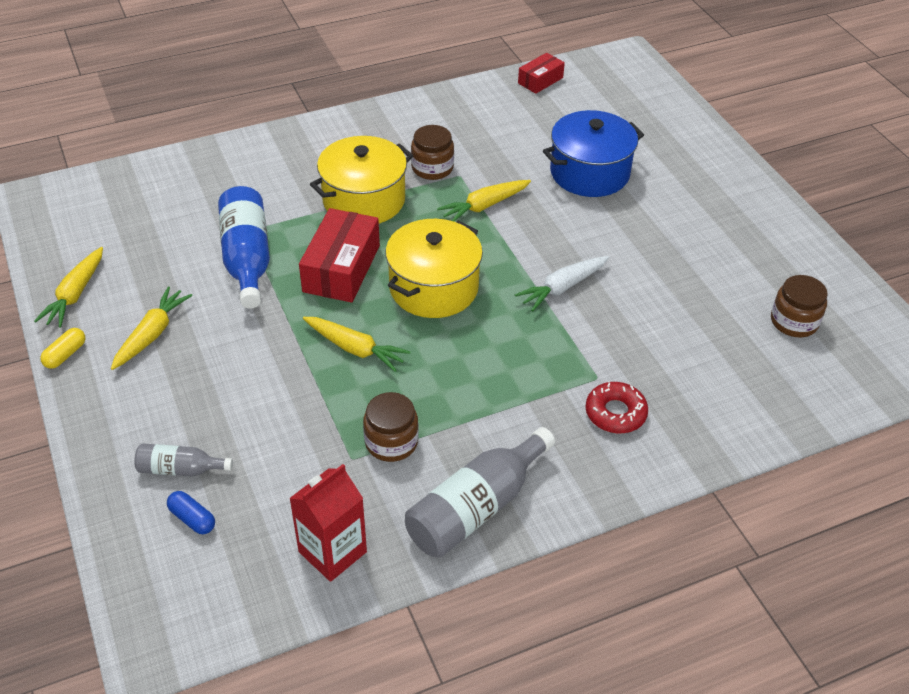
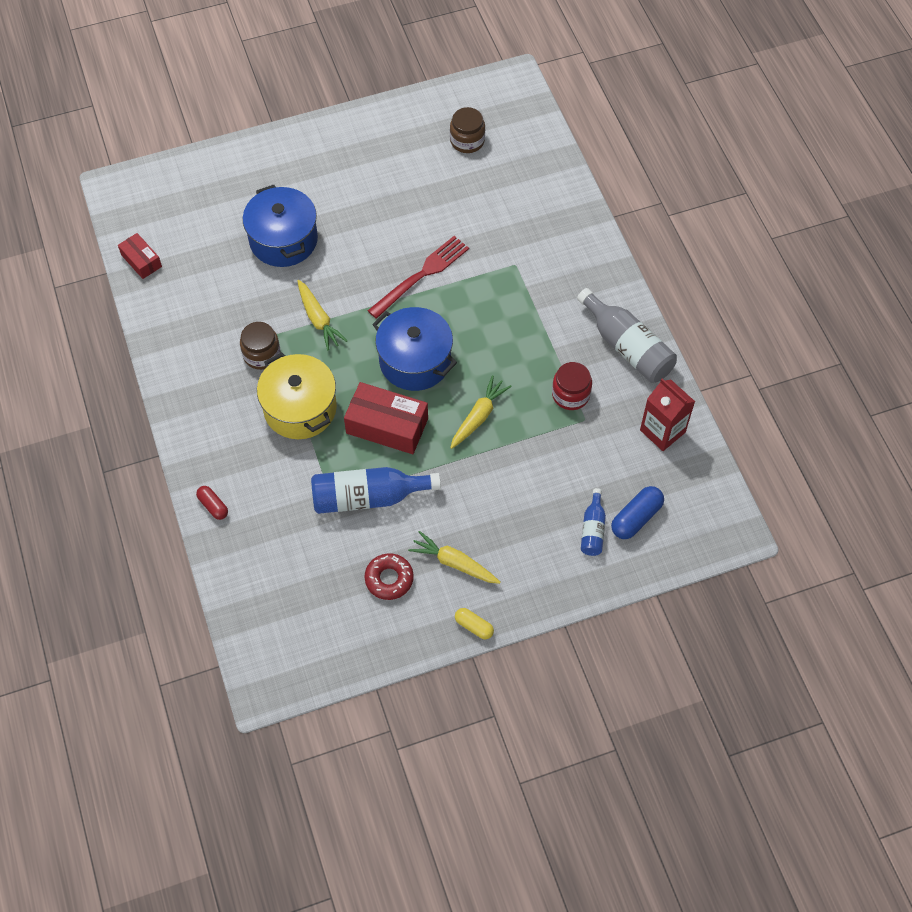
camera: 85 degrees left, 15 degrees up
yellow carrot [34,247,103,328] -> none
grey bottle [134,443,233,477] -> blue bottle [581,488,606,556]
blue capsule [167,491,215,534] -> blue capsule [611,486,664,539], size x1.59
brown jar [363,392,419,462] -> red jar [552,362,592,410]
yellow pot [385,219,483,318] -> blue pot [372,307,457,391]
white carrot [515,256,609,311] -> red fork [368,236,469,319]
red donut [585,382,648,433] -> red donut moved to [364,553,414,600]
none -> red capsule [196,486,228,520]

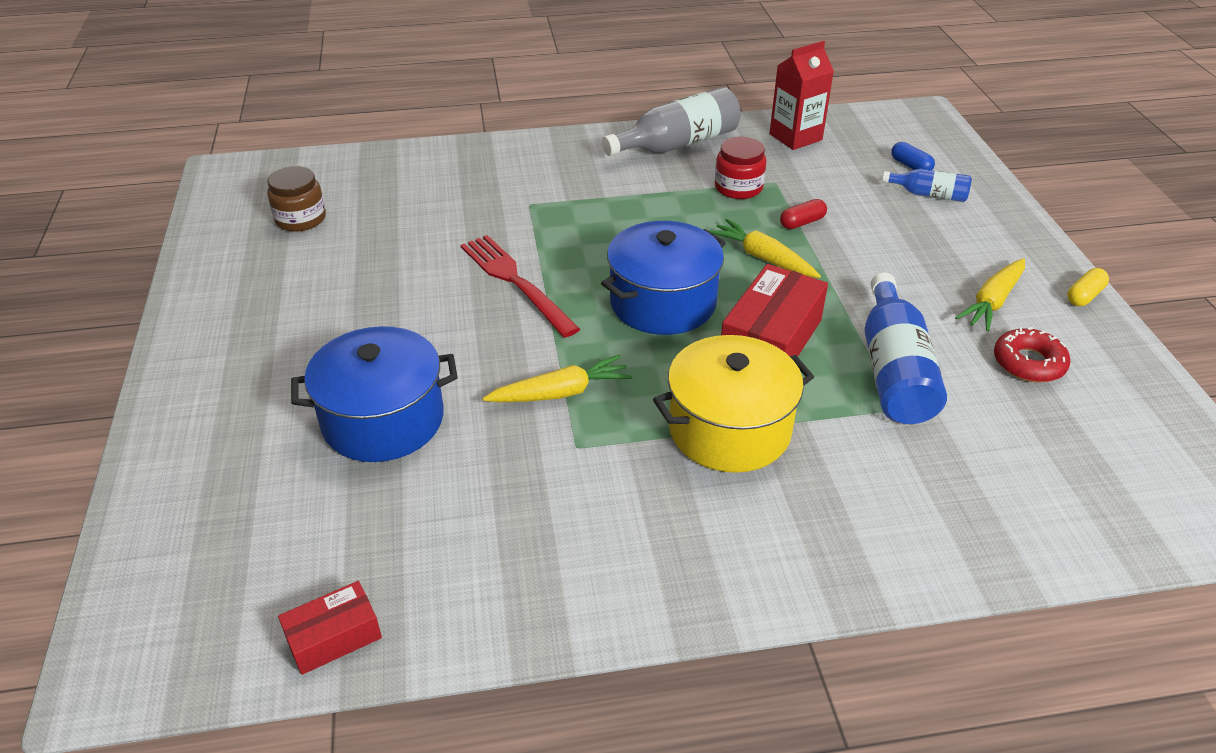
camera: 80 degrees left, 20 degrees down
red capsule [196,486,228,520] -> red capsule moved to [780,199,827,229]
brown jar [240,322,281,370] -> none
blue capsule [611,486,664,539] -> blue capsule [891,142,935,170], size x0.63

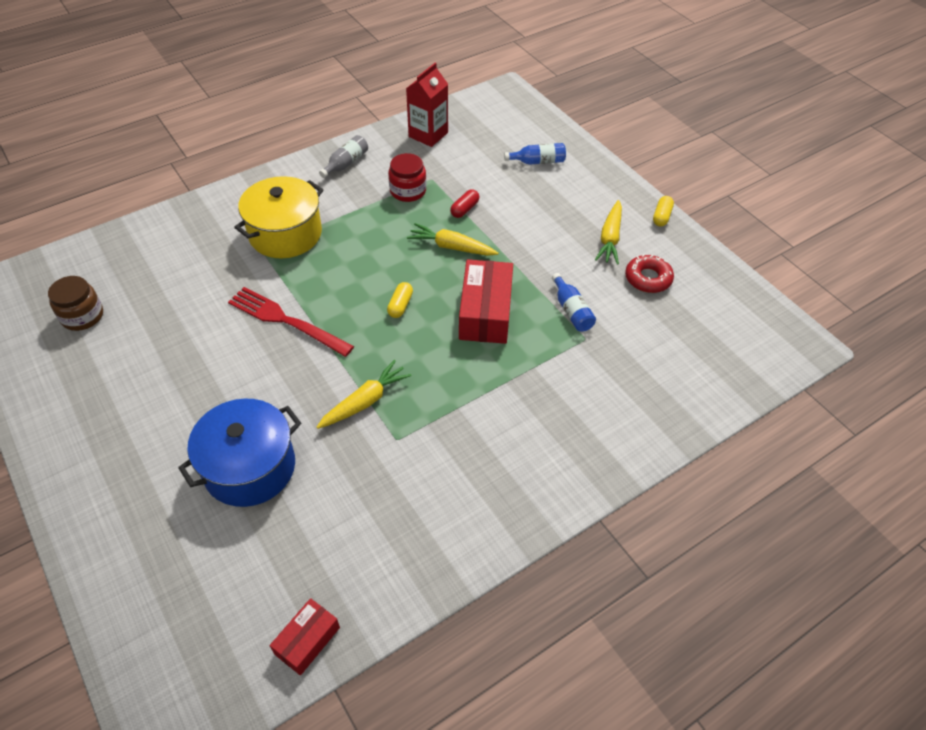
camera: 25 degrees left, 10 degrees up
blue pot [601,221,726,335] -> yellow capsule [387,282,413,318]
grey bottle [602,87,741,156] -> grey bottle [319,135,368,178], size x0.54
yellow pot [653,335,814,473] -> yellow pot moved to [234,176,323,258]
blue bottle [865,272,947,424] -> blue bottle [552,273,596,331], size x0.54
blue capsule [891,142,935,170] -> none

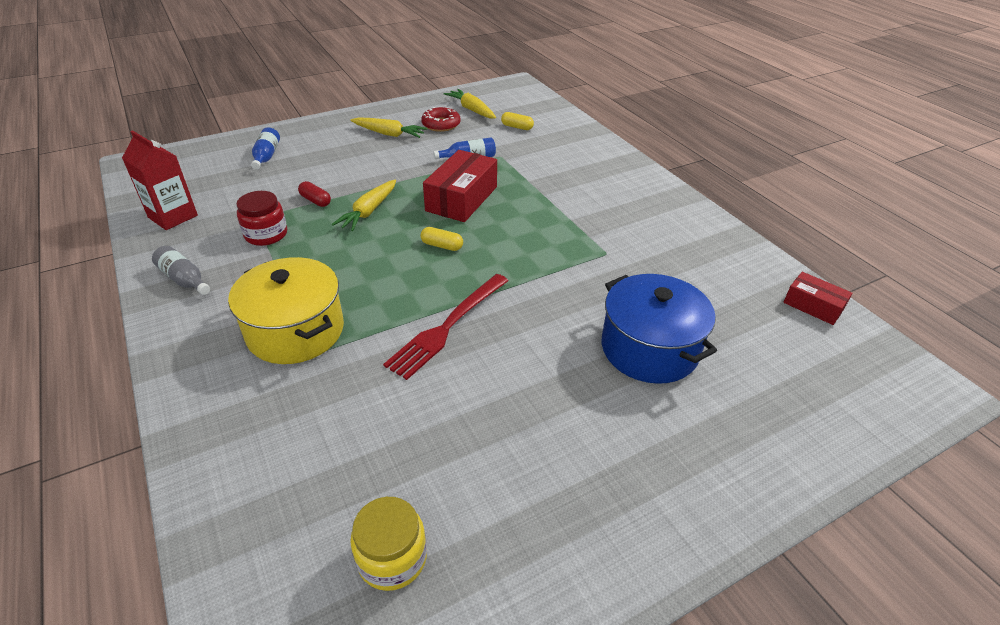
camera: 85 degrees left, 10 degrees down
brown jar [48,276,103,331] -> yellow jar [350,497,427,591]
yellow carrot [317,360,412,429] -> yellow carrot moved to [444,89,496,119]
red box [459,259,513,344] -> red box turned 75 degrees counterclockwise [423,150,497,222]
yellow capsule [653,196,674,227] -> yellow capsule moved to [501,112,534,130]

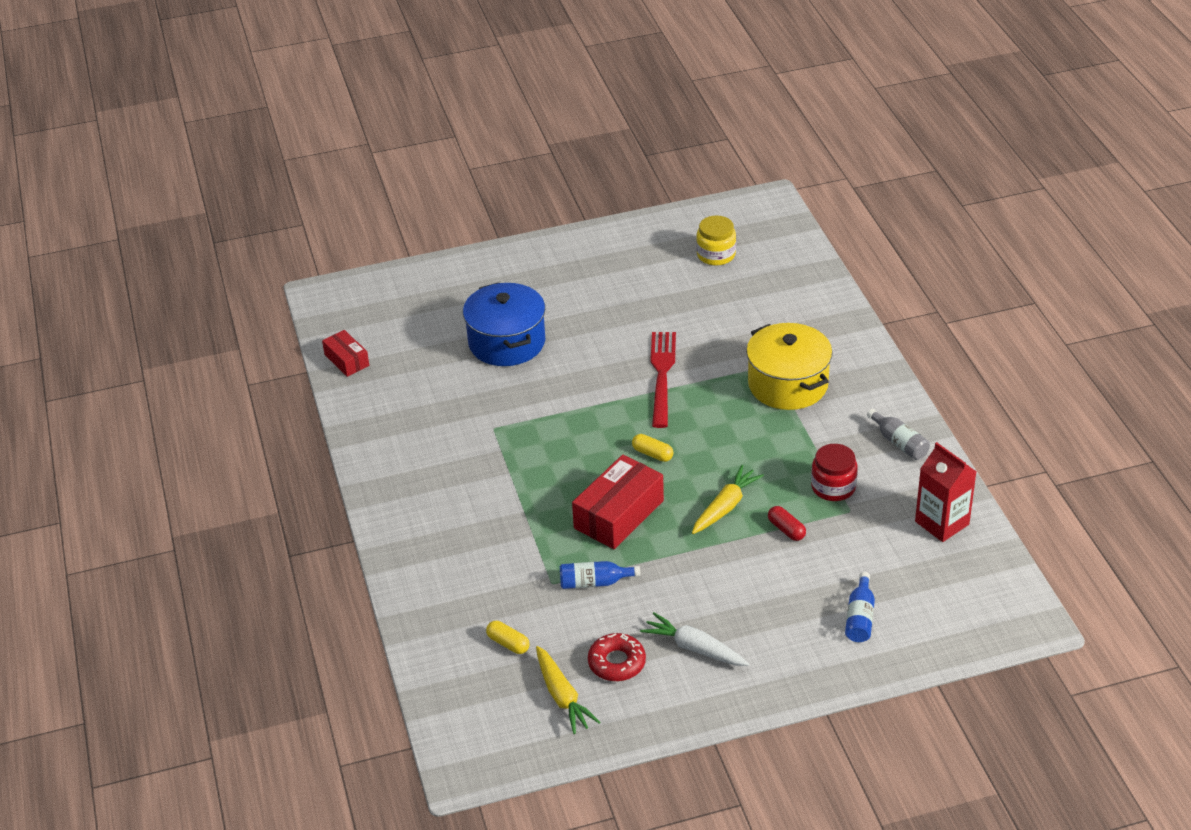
camera: 165 degrees left, 0 degrees up
yellow carrot [350,117,427,138] -> white carrot [640,612,749,666]
red fork [383,274,508,380] -> red fork turned 45 degrees counterclockwise [650,332,676,428]

